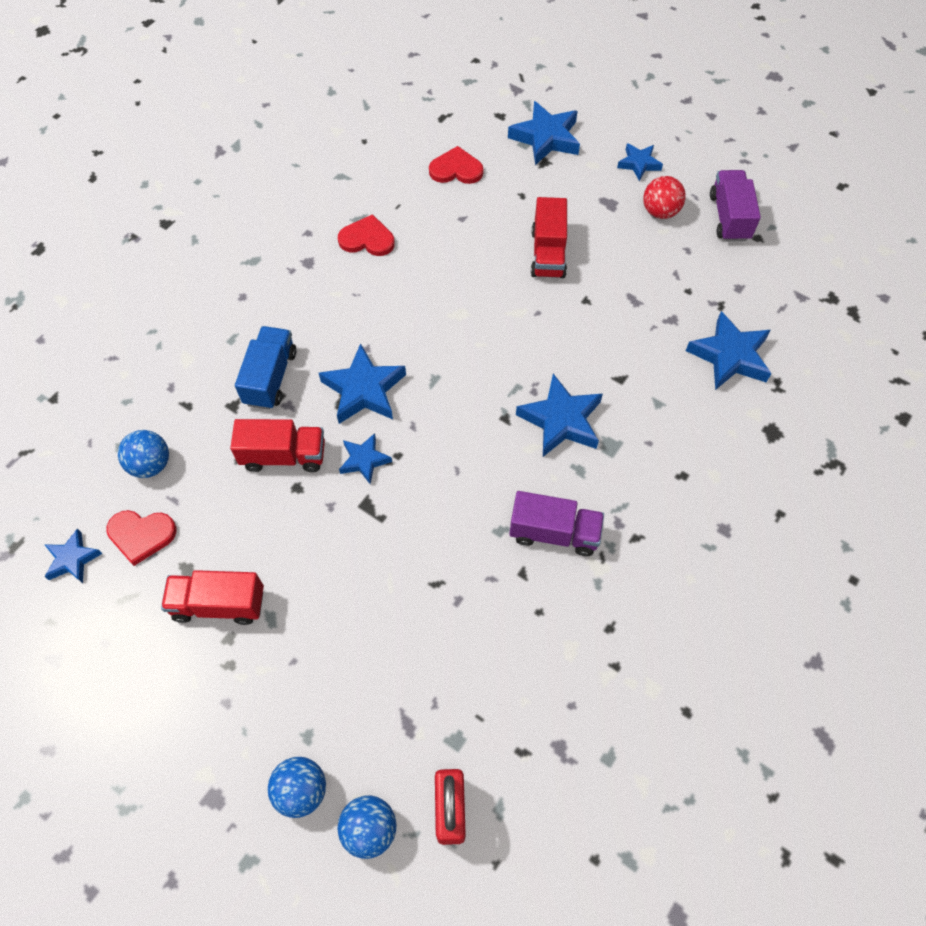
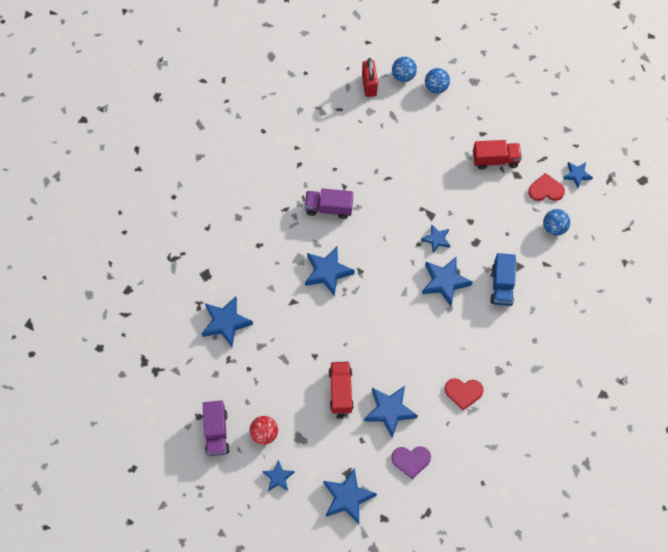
camera: 175 degrees right, 5 degrees up
red truck [230,419,325,472] -> none
red heart [429,146,483,184] -> purple heart [391,446,431,479]
none -> blue star [364,386,418,438]

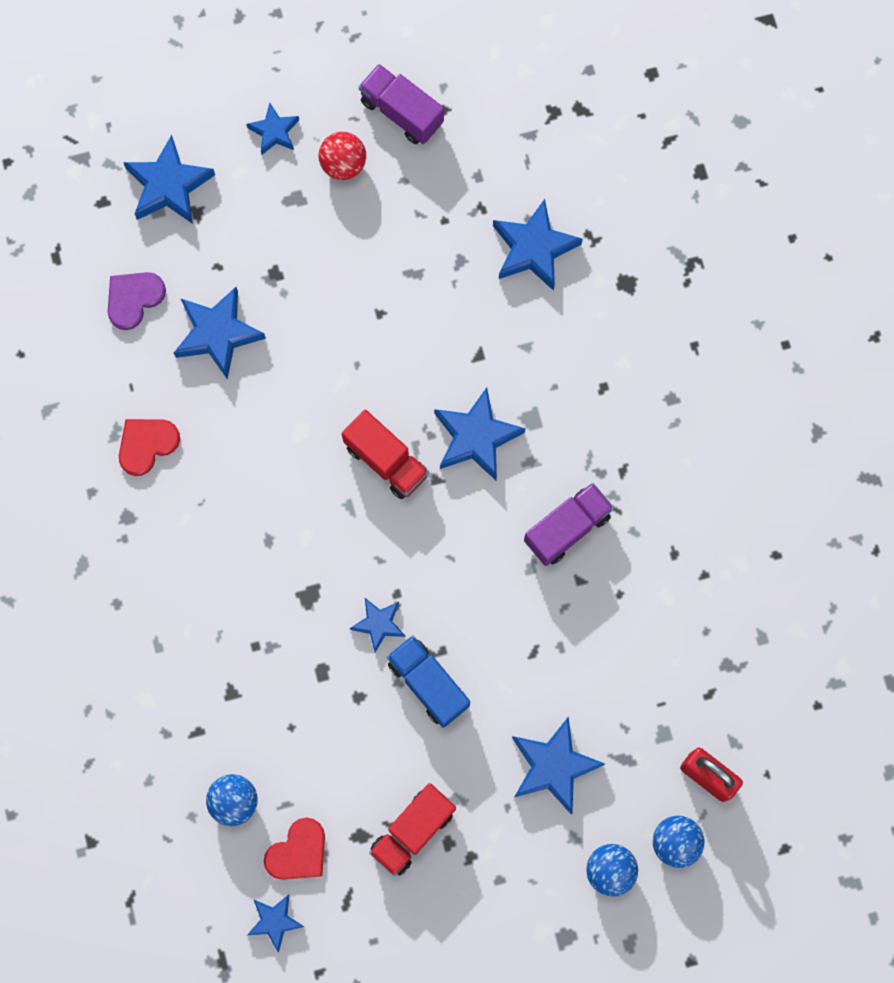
camera: 135 degrees right, 10 degrees up
red truck [329,362,354,414] -> red truck moved to [342,410,429,499]
blue star [422,256,473,306] -> blue star moved to [512,716,605,814]
blue truck [490,253,516,306] -> blue truck moved to [387,635,470,728]

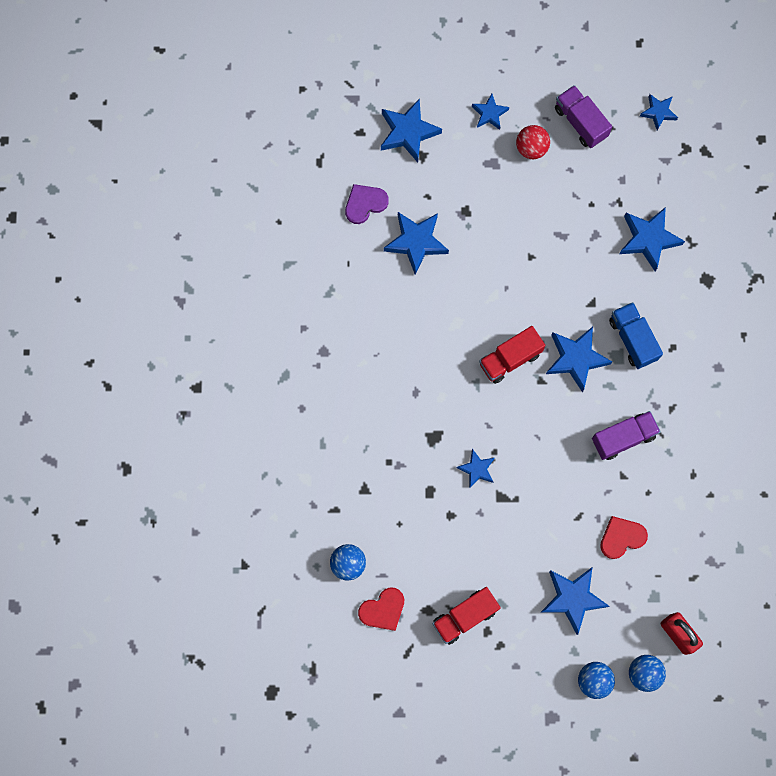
camera: 15 degrees right, 0 degrees up
red heart [119,419,180,476] -> red heart moved to [600,516,648,559]
blue star [247,894,304,952] -> blue star moved to [640,94,678,130]
red truck [342,410,429,499] -> red truck turned 90 degrees clockwise [479,326,545,384]
blue truck [387,635,470,728] -> blue truck moved to [609,302,663,369]

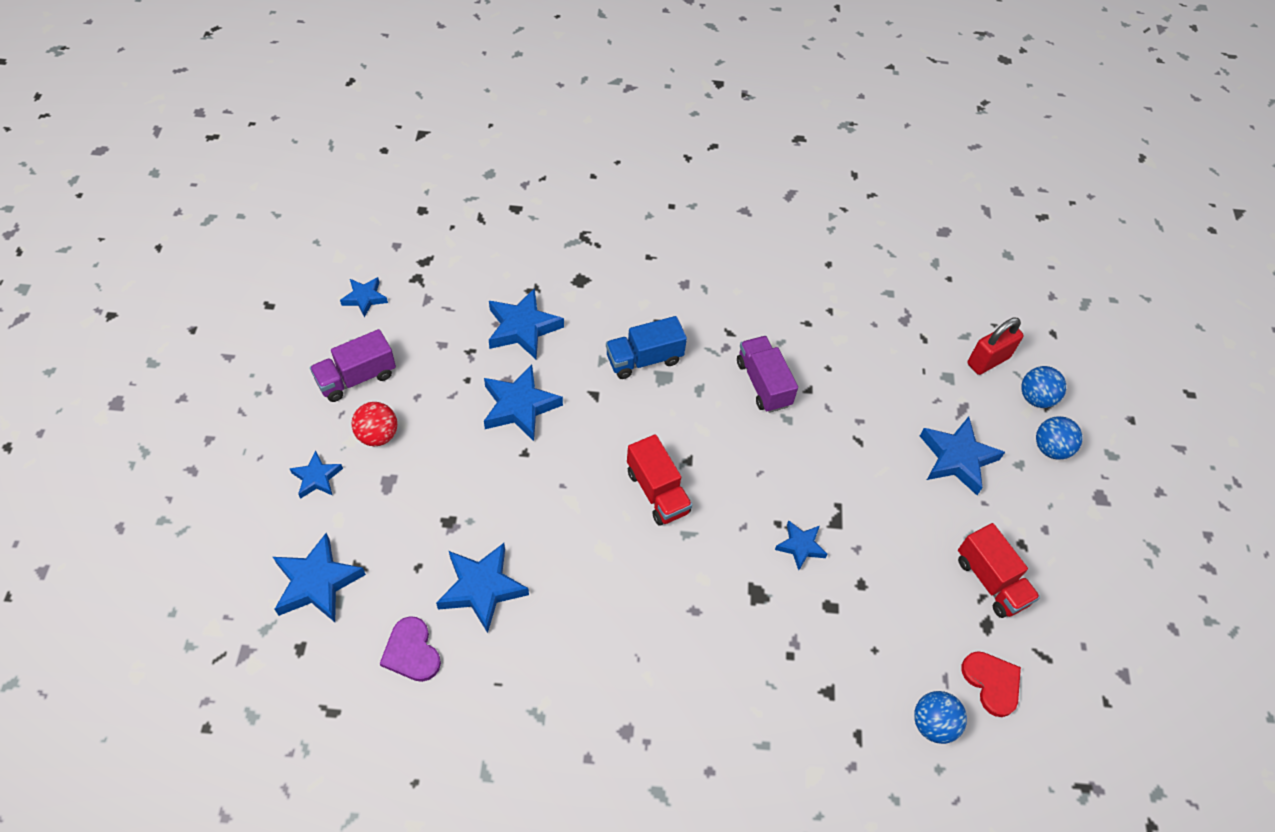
camera: 90 degrees left, 20 degrees down
blue star [546,327,612,393] -> blue star moved to [484,364,563,441]
red heart [600,516,648,559] -> none

